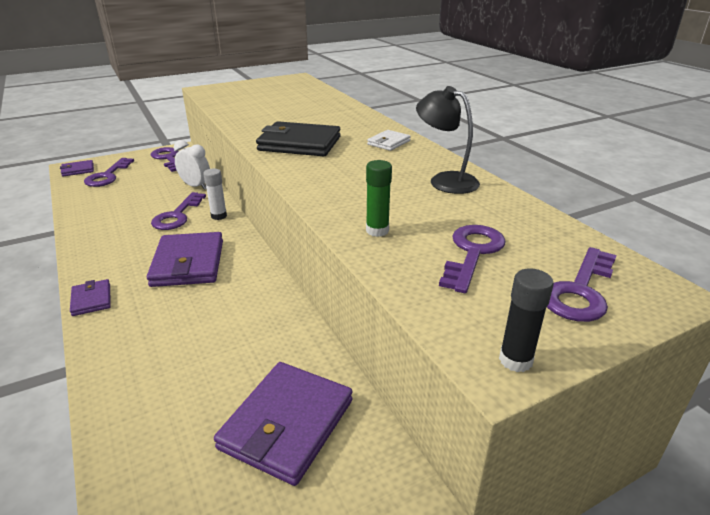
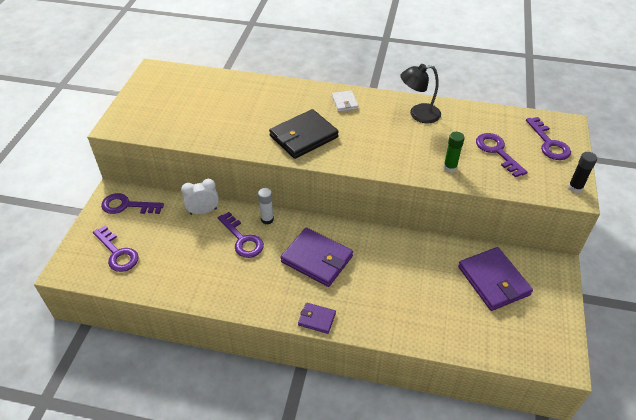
camera: 50 degrees left, 15 degrees up
purple wallet [60,160,94,177] -> none

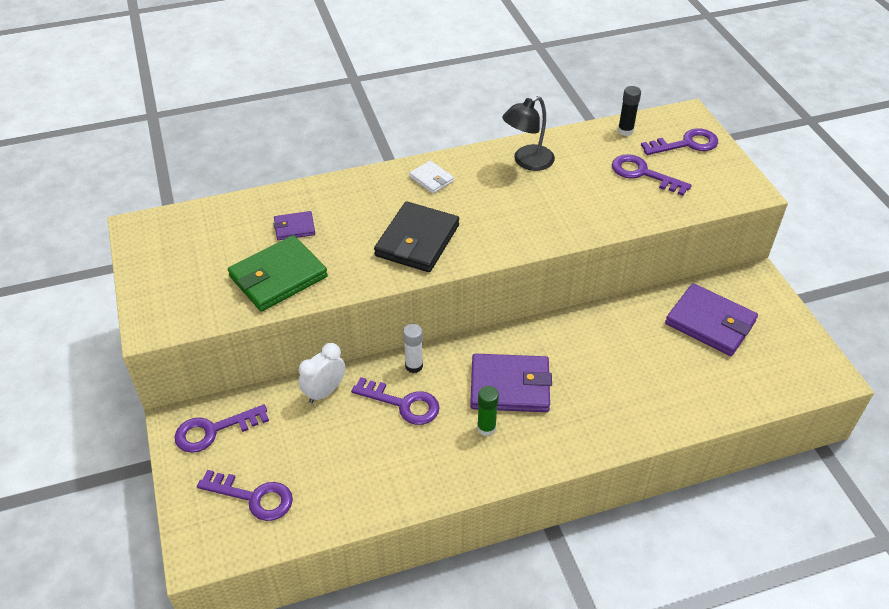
camera: 30 degrees left, 0 degrees up
purple wallet [298,303,336,334] -> purple wallet moved to [273,211,315,240]
green glue stick [443,132,465,172] -> green glue stick moved to [477,386,499,436]
purple key [526,117,571,160] -> purple key turned 60 degrees counterclockwise [641,128,718,155]
black glue stick [568,152,597,193] -> black glue stick moved to [618,86,641,136]
none -> green wallet [228,235,328,312]

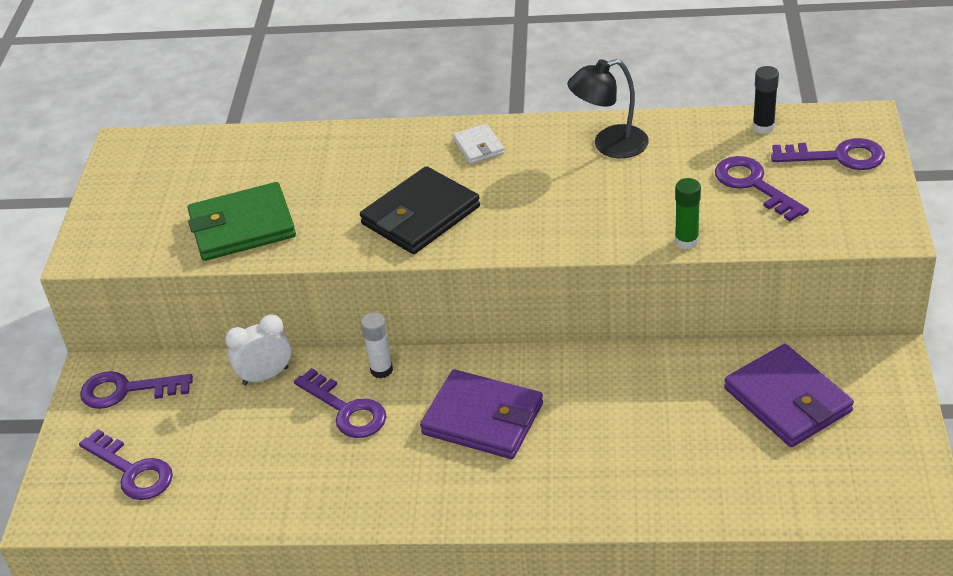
camera: 25 degrees right, 5 degrees down
purple wallet [273,211,315,240] -> none
green glue stick [477,386,499,436] -> green glue stick moved to [675,178,701,249]

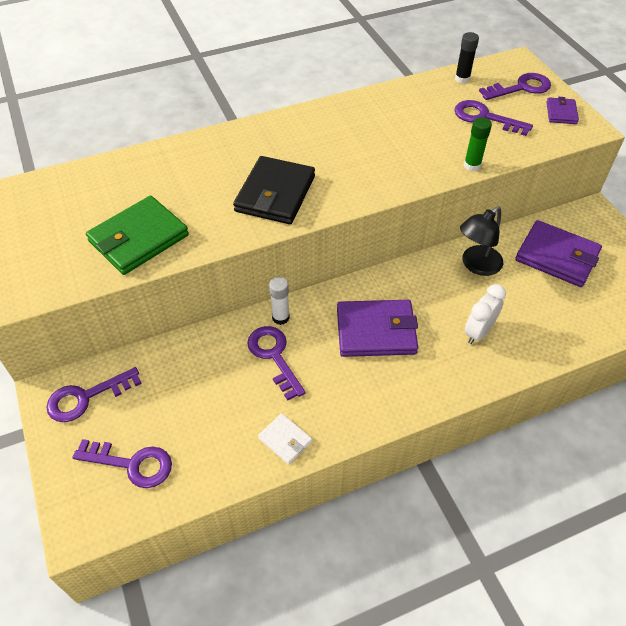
camera: 30 degrees left, 10 degrees up
white clock [225,314,291,385] -> white clock moved to [465,284,506,344]
purple key [294,368,386,438] -> purple key turned 135 degrees counterclockwise [247,326,306,401]
white wallet [453,124,504,164] -> white wallet moved to [258,413,312,465]
black lamp [567,59,649,158] -> black lamp moved to [460,207,503,276]
none -> purple wallet [546,97,579,124]

